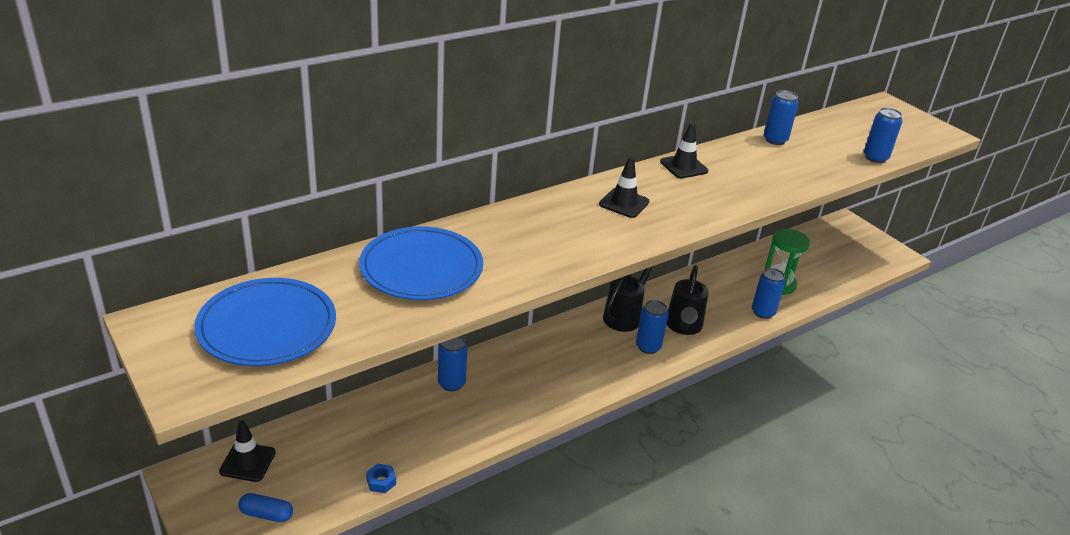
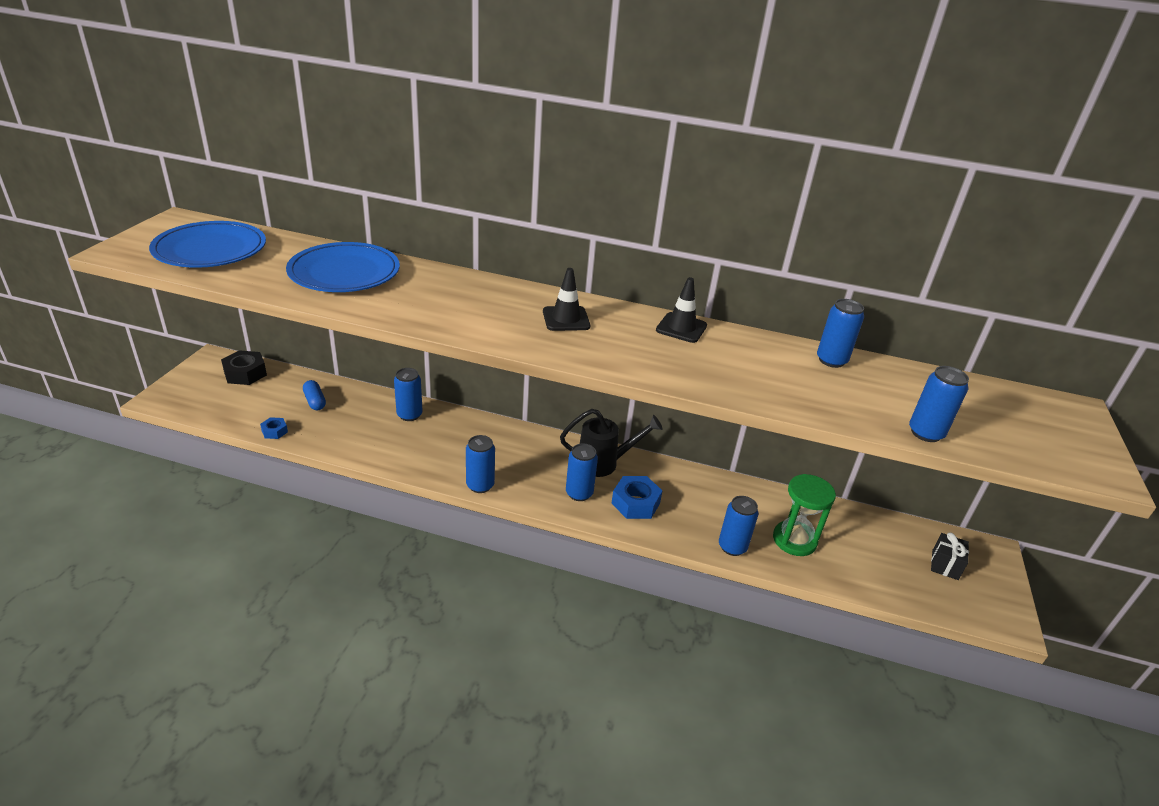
camera: 50 degrees right, 0 degrees up
black traffic cone [219,420,276,482] -> black nut [221,350,267,385]
blue capsule [238,493,293,522] -> blue capsule moved to [303,380,326,410]
black watering can [667,265,709,335] -> blue nut [611,476,662,519]
none -> blue can [466,435,495,493]
none -> black gift [931,532,969,580]

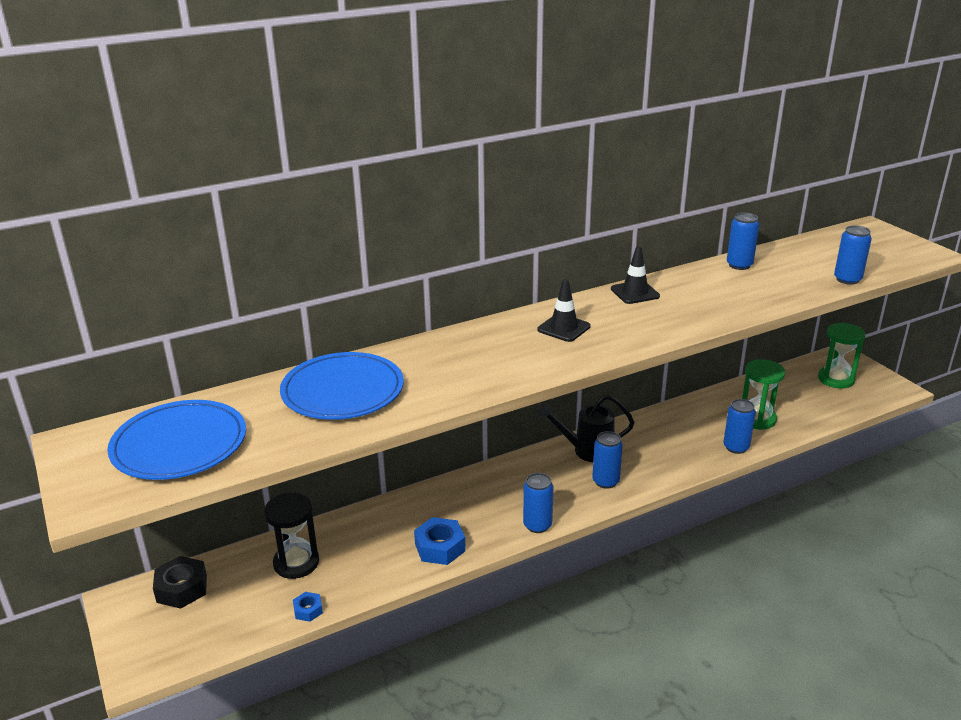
camera: 40 degrees left, 5 degrees down
blue capsule [303,380,326,410] -> black hourglass [264,493,319,579]
blue can [394,368,423,421] -> none
black watering can [560,409,663,477] -> black watering can turned 135 degrees counterclockwise [537,394,634,462]
blue nut [611,476,662,519] -> blue nut moved to [414,517,466,565]
black gift [931,532,969,580] -> green hourglass [818,322,866,388]

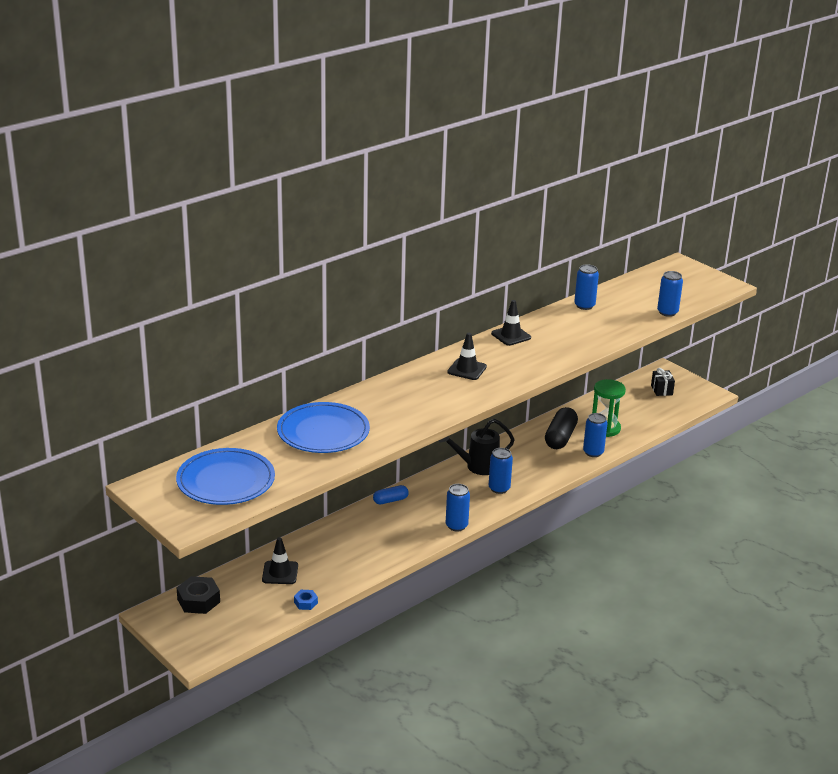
camera: 15 degrees left, 0 degrees up
black hourglass [264,493,319,579] -> black traffic cone [262,537,298,584]
blue nut [414,517,466,565] -> none
green hourglass [818,322,866,388] -> black gift [651,368,675,396]
none -> blue capsule [373,485,409,504]
none -> black capsule [545,407,578,449]

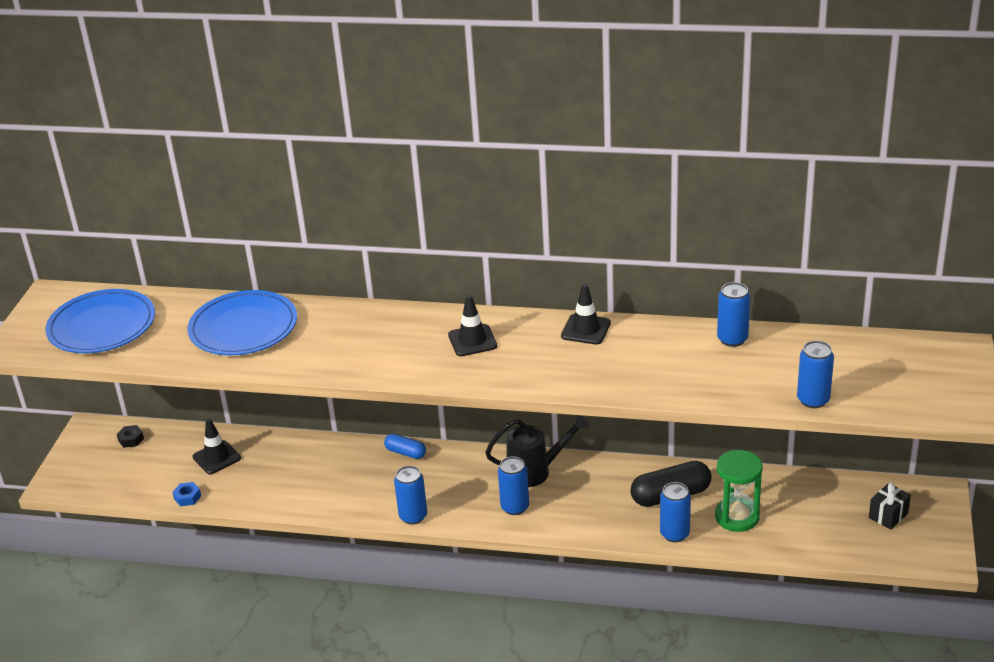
camera: 55 degrees right, 5 degrees up
black nut [176,576,220,614] -> black nut [117,425,144,448], size x0.55
black watering can [438,419,515,475] -> black watering can turned 135 degrees clockwise [485,415,589,487]

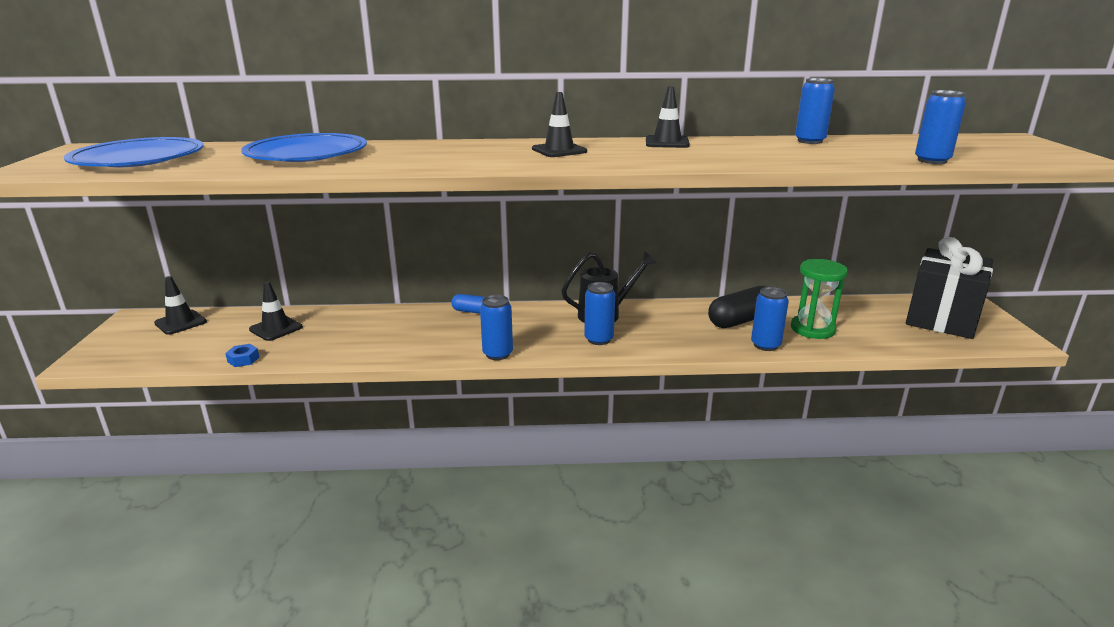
camera: 15 degrees left, 10 degrees down
black nut [117,425,144,448] -> black traffic cone [154,276,207,335]
black gift [869,483,911,530] -> black gift [906,237,993,339], size x2.42

